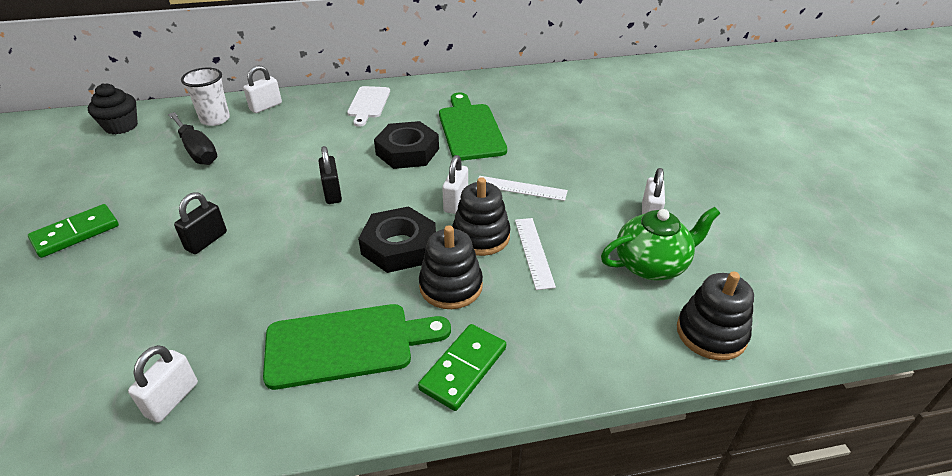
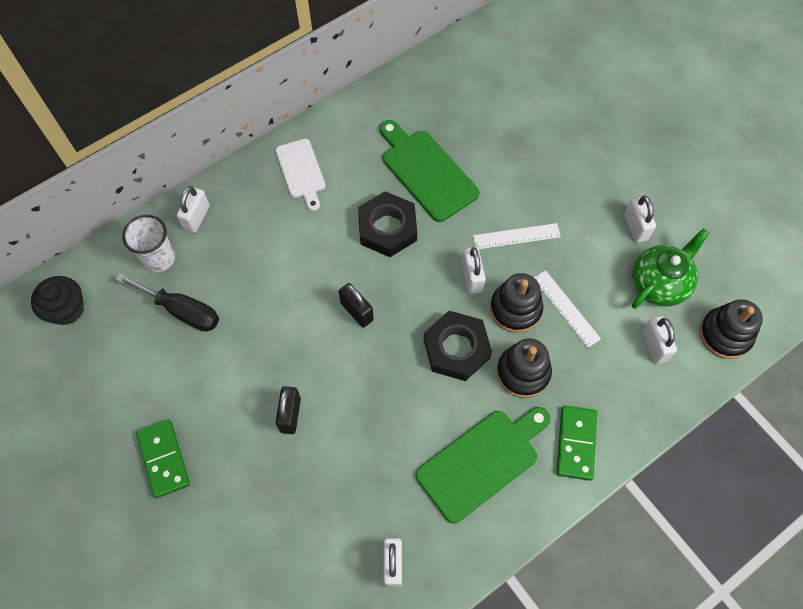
camera: 25 degrees left, 25 degrees up
green domino [28,204,119,258] -> green domino turned 45 degrees counterclockwise [136,419,190,498]
none -> white padlock [642,316,677,364]

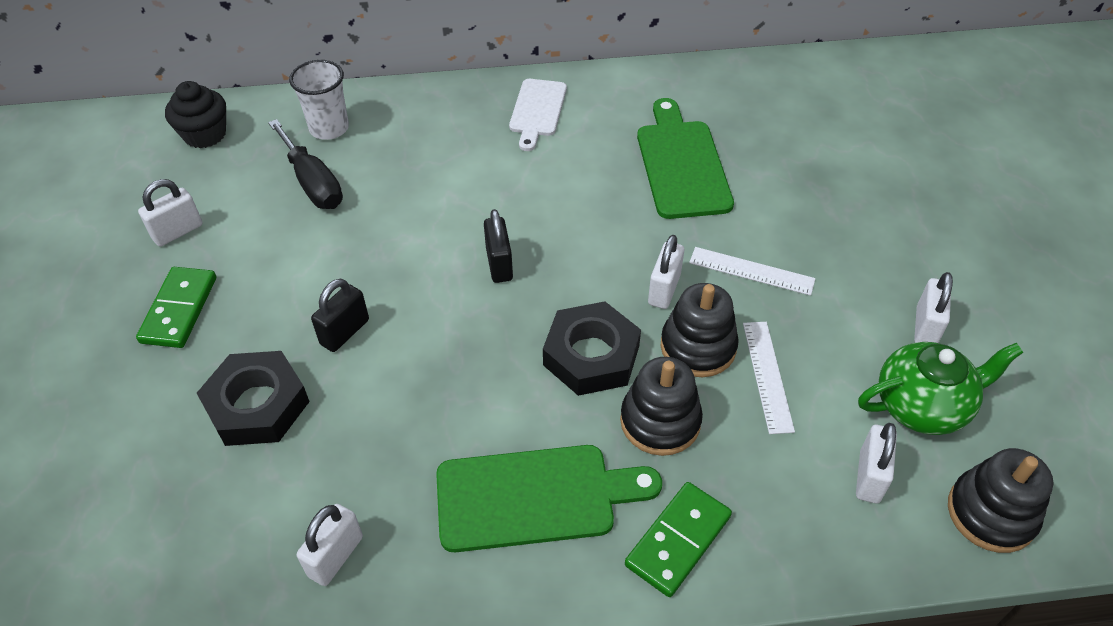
camera: 30 degrees right, 15 degrees down
white padlock [177,186,210,233] -> white padlock moved to [138,179,203,247]
black nut [358,191,417,257] -> black nut moved to [197,351,310,446]

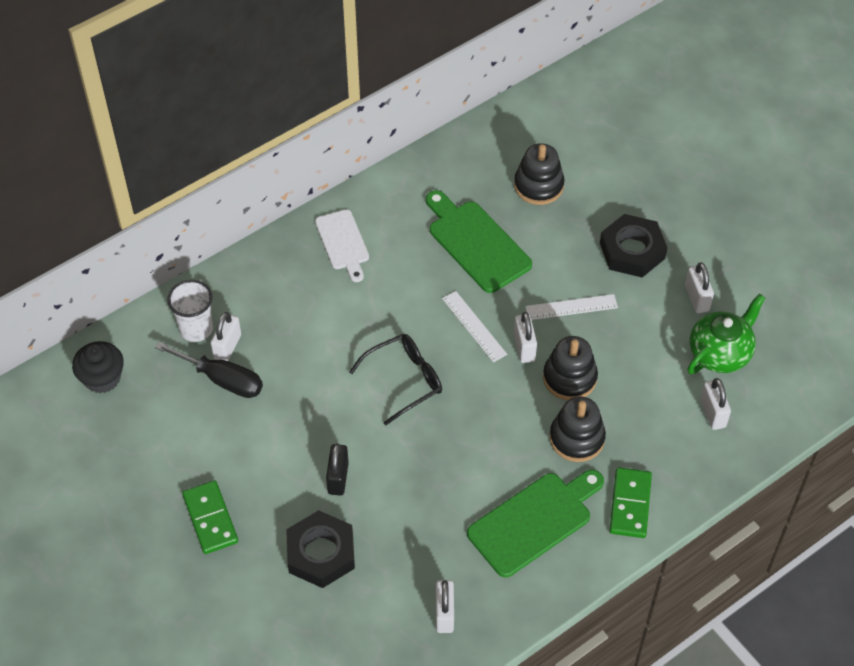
camera: 30 degrees left, 5 degrees up
white padlock [138,179,203,247] -> white padlock moved to [211,312,241,361]
black padlock [484,209,513,283] -> black glasses [349,334,442,425]
black nut [543,301,641,396] -> black nut moved to [600,214,667,278]
white ruler [743,322,795,434] -> white ruler moved to [442,291,507,363]
black stacking toy [948,448,1054,553] -> black stacking toy moved to [514,143,565,205]

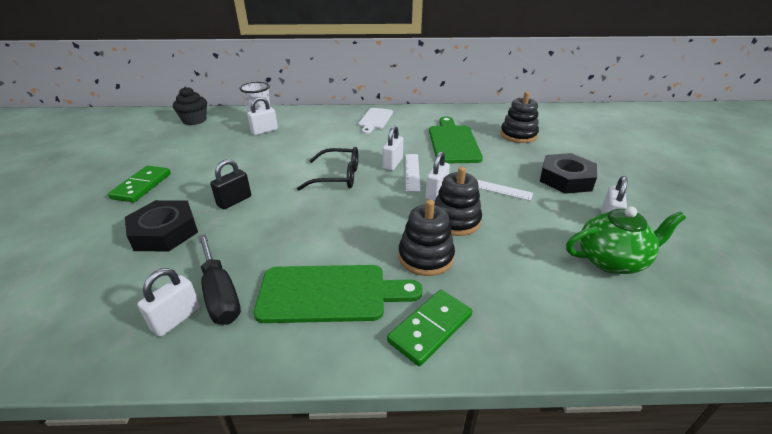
camera: 35 degrees right, 20 degrees down
black screwdriver [155,341,263,398] -> black screwdriver moved to [198,234,241,325]
white padlock [700,378,731,430] -> white padlock moved to [383,125,403,171]

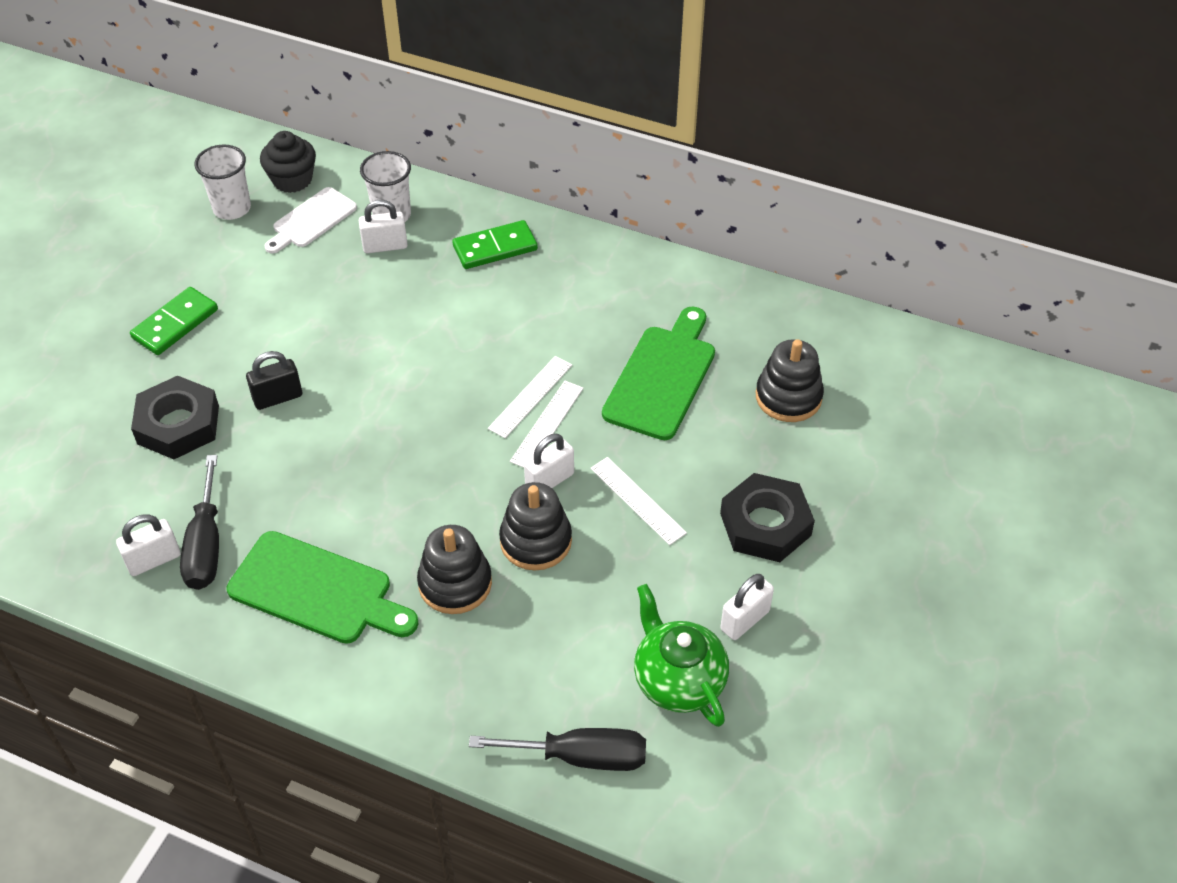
camera: 25 degrees right, 15 degrees up
black glasses [297,147,358,191] -> none
white cutting board [358,108,393,134] -> white cutting board moved to [264,187,357,253]
white padlock [383,125,403,171] -> white ruler [488,356,572,438]
green domino [387,290,472,366] -> green domino moved to [452,220,538,269]
green teapot [566,207,686,274] -> green teapot turned 135 degrees counterclockwise [634,584,729,727]
none -> white cup [195,145,251,220]
none -> black screwdriver [469,728,646,771]

